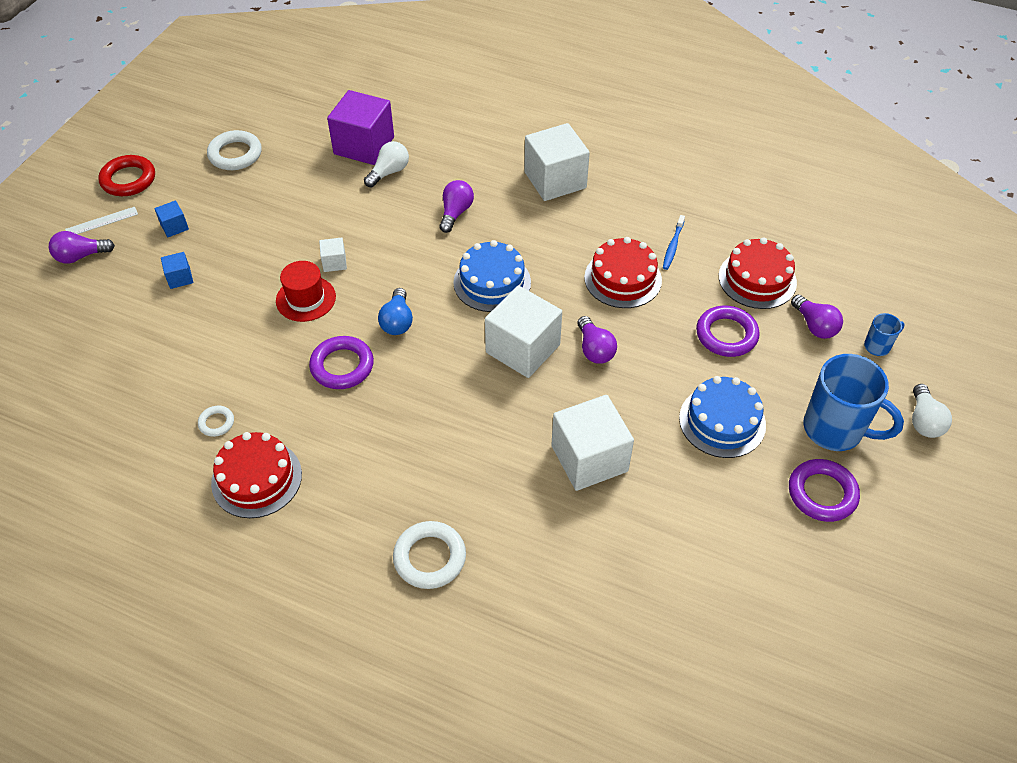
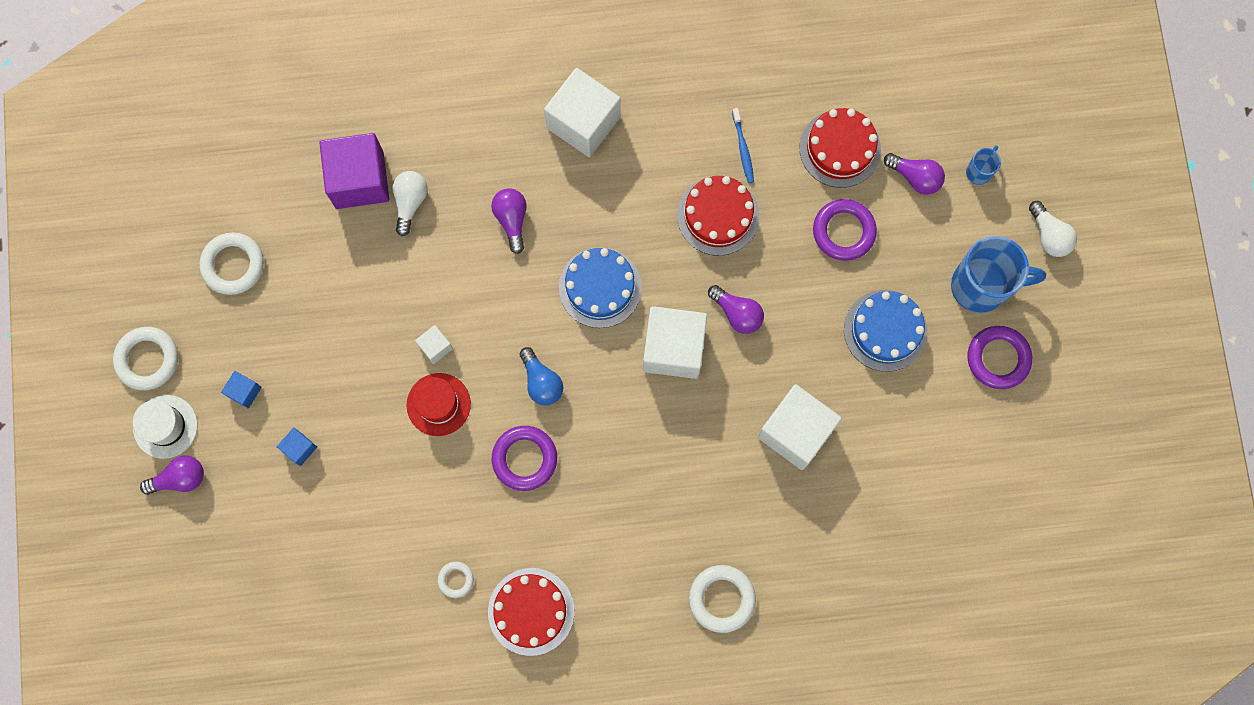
camera: 30 degrees left, 25 degrees up
purple light bulb [49,231,115,264] -> purple light bulb turned 150 degrees counterclockwise [140,456,204,495]
white ruler [65,207,138,234] -> white hat [133,395,198,459]
red ring [98,155,155,196] -> white ring [113,327,178,390]

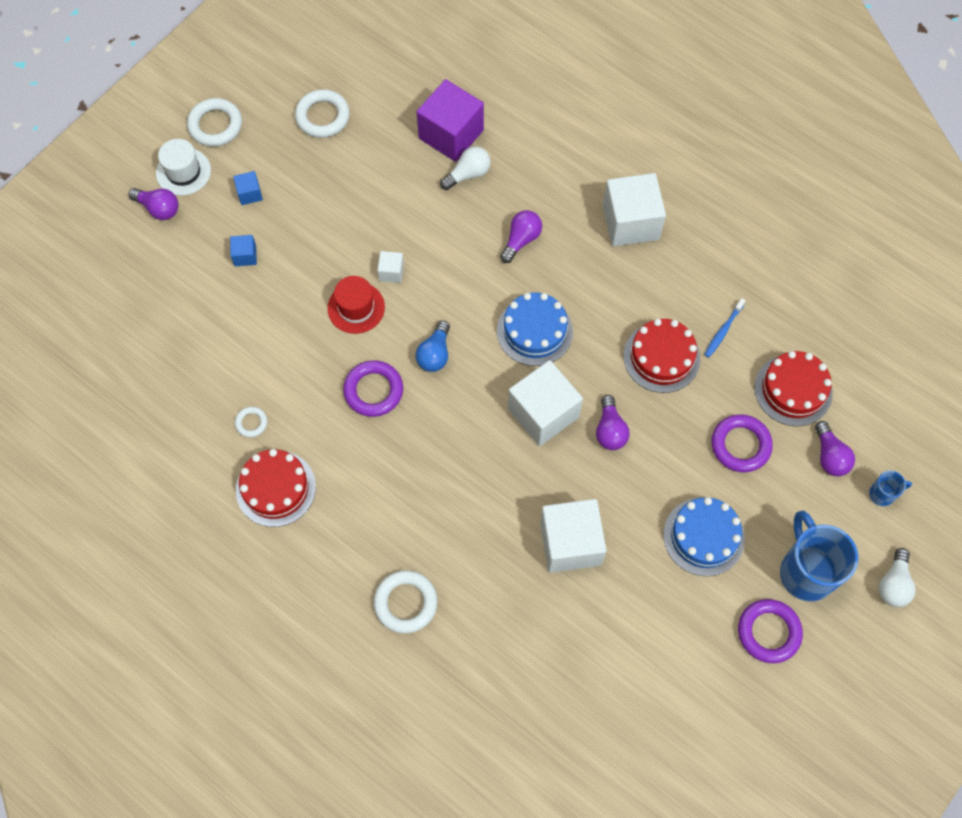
camera: 45 degrees right, 10 degrees down
blue mug [951,236,1046,313] -> blue mug turned 150 degrees counterclockwise [780,510,858,602]

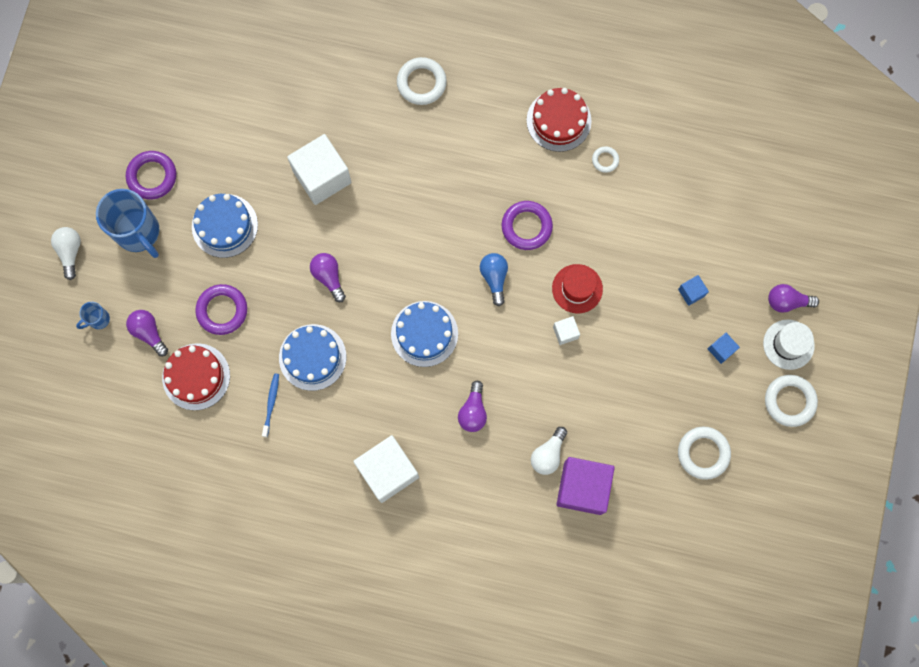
camera: 155 degrees right, 10 degrees up
white cube [508,360,583,446] -> none
red cake [624,319,700,393] -> blue cake [279,324,346,391]

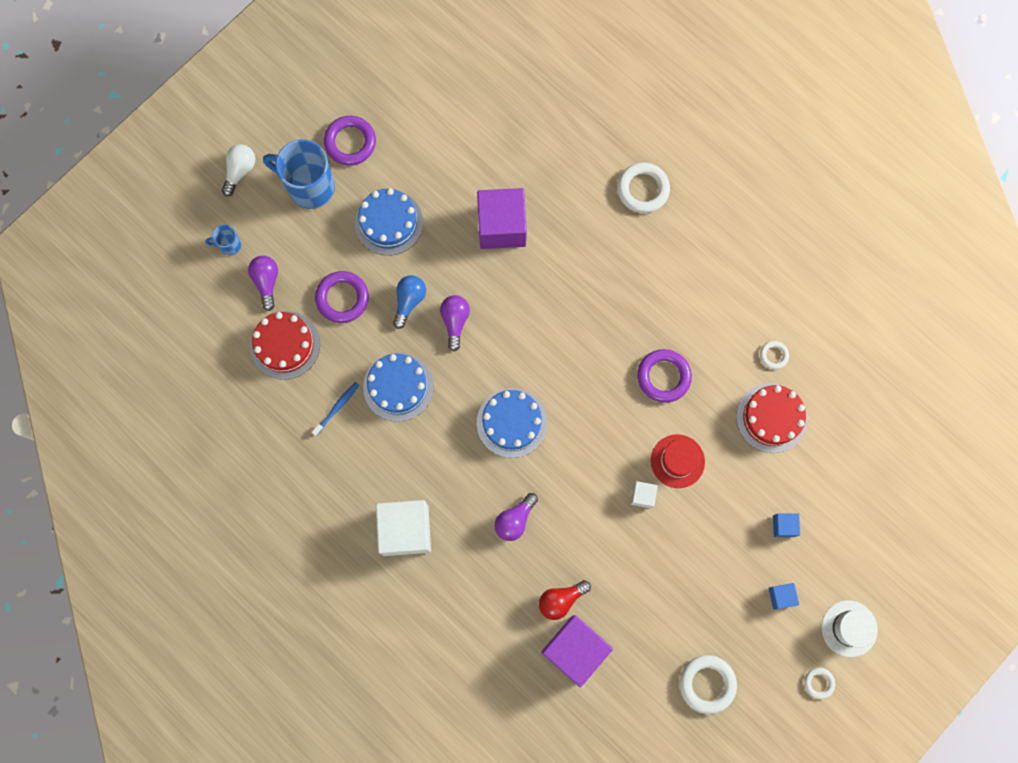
camera: 30 degrees right, 0 degrees up
blue mug [96,189,159,258] -> blue mug turned 120 degrees clockwise [263,139,335,209]
white cube [287,134,352,205] -> purple cube [477,188,527,249]
blue light bulb [480,253,508,307] -> blue light bulb moved to [393,275,426,329]
red cake [527,88,592,152] -> red cake moved to [736,383,807,453]
white light bulb [531,427,567,475] -> red light bulb [539,580,591,620]
white ring [765,375,818,427] -> white ring [804,667,835,699], size x0.54
purple light bulb [768,284,819,313] -> none

